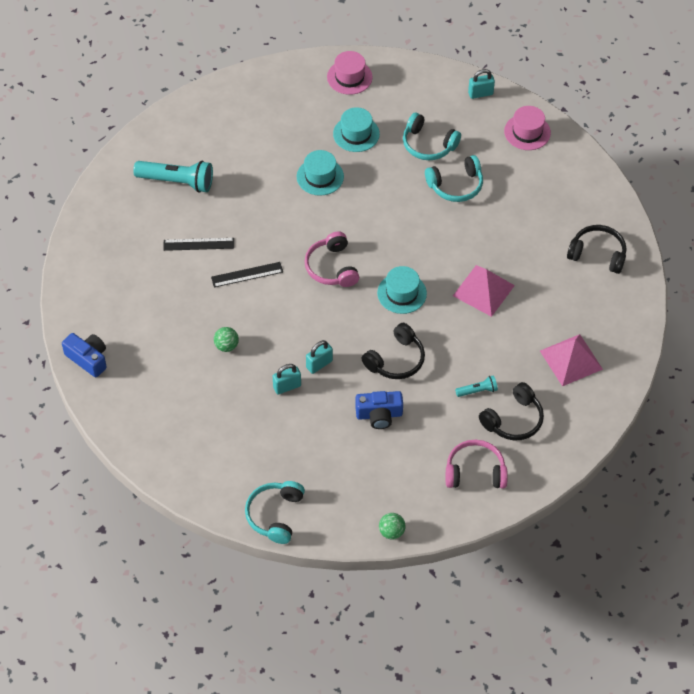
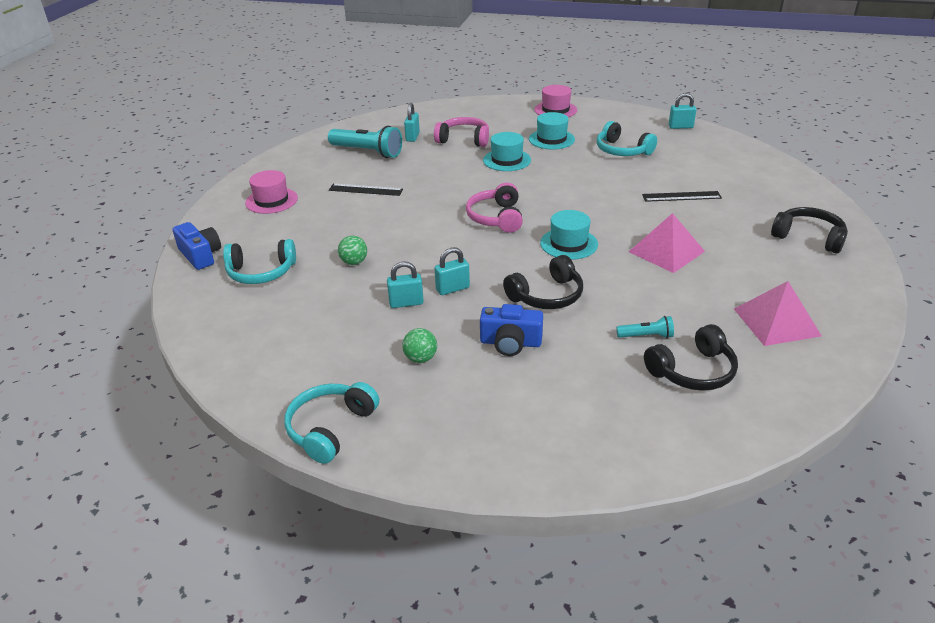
camera: 15 degrees right, 20 degrees down
black ruler [211,262,283,287] -> black ruler moved to [642,191,722,202]
green ball [379,513,406,539] -> green ball moved to [402,328,437,363]
turquoise headphones [425,155,483,202] -> turquoise headphones moved to [223,239,296,284]
pink headphones [446,440,508,489] -> pink headphones moved to [434,117,489,147]
pink hat [504,106,551,150] -> pink hat moved to [245,170,298,214]
none -> turquoise padlock [404,103,420,142]

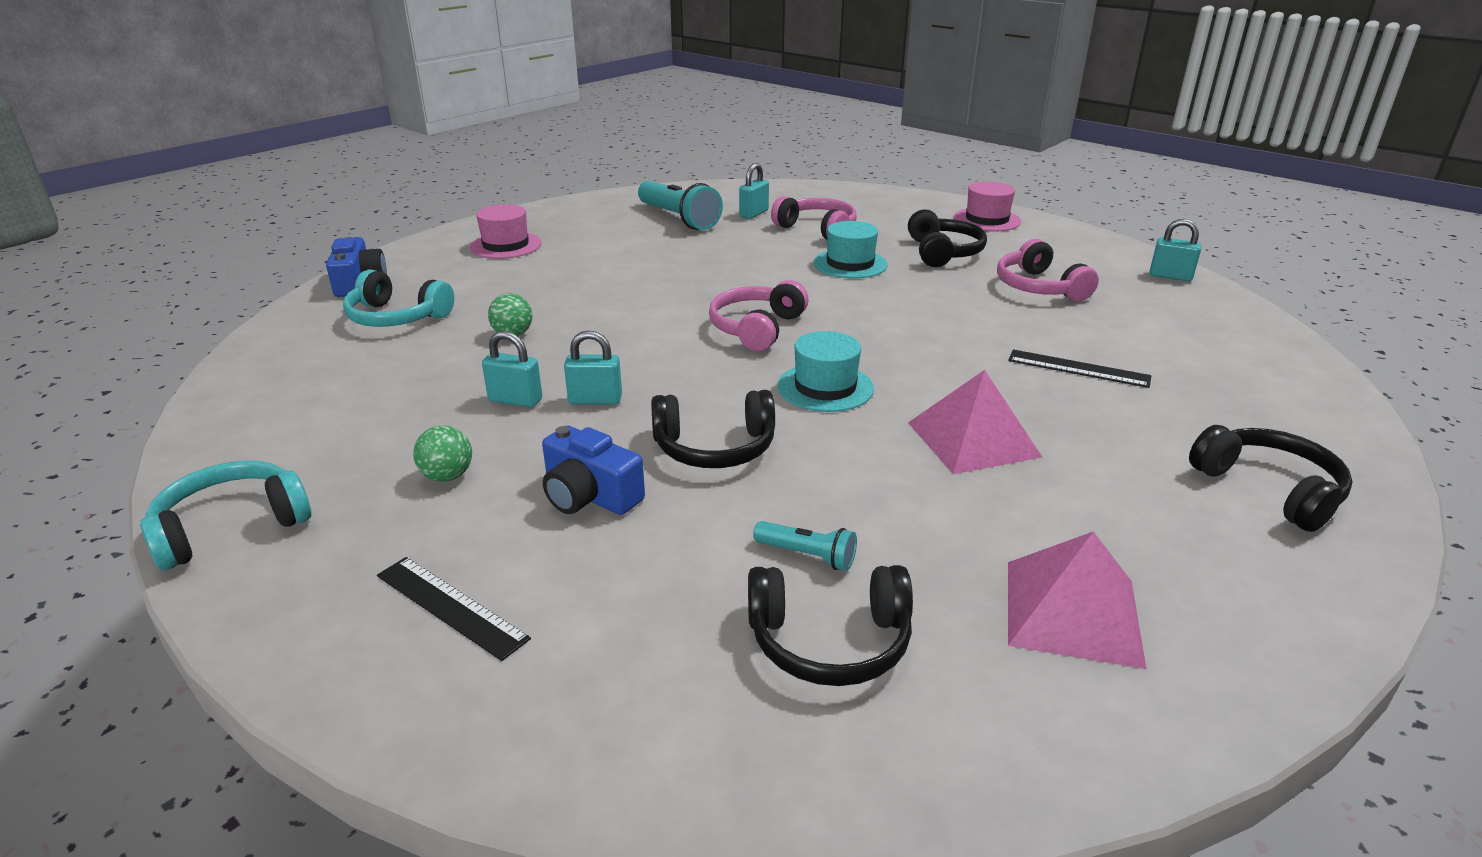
camera: 25 degrees right, 5 degrees down
black ruler [329,184,403,196] -> black ruler moved to [377,557,531,661]
turquoise hat [529,112,575,149] -> black headphones [908,209,987,267]
turquoise headphones [597,121,657,156] -> pink headphones [997,239,1099,301]

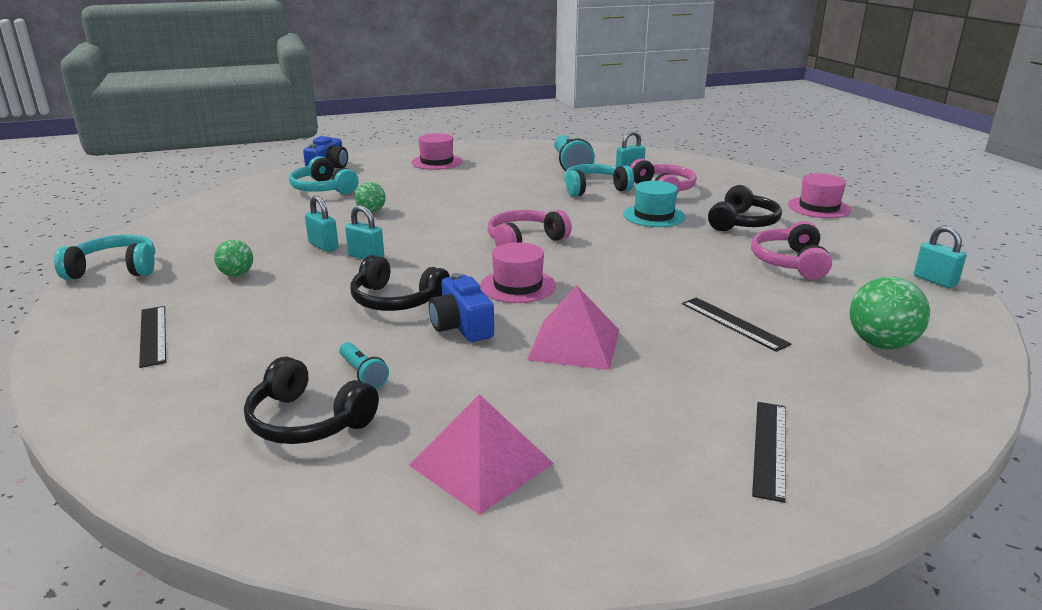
camera: 30 degrees right, 5 degrees down
blue camera [542,426,645,515] -> blue camera moved to [429,273,494,342]
turquoise hat [778,331,874,412] -> pink hat [480,242,556,303]
black headphones [1189,425,1353,532] -> black ruler [752,402,786,503]
none -> turquoise headphones [564,164,634,196]
none -> green ball [850,276,930,349]

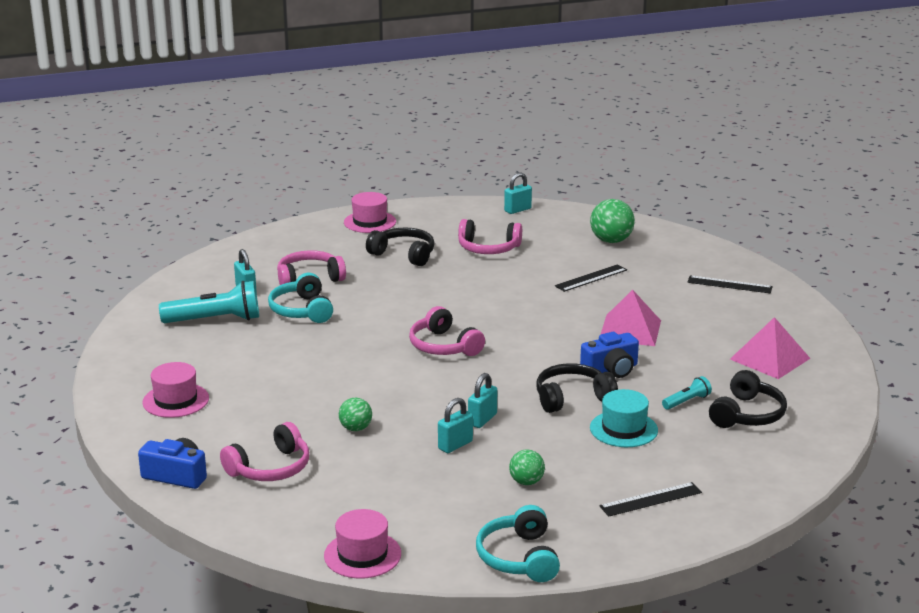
camera: 90 degrees left, 0 degrees up
turquoise headphones [289,156,358,194] -> pink headphones [220,422,309,481]
black headphones [350,255,450,311] -> black headphones turned 135 degrees counterclockwise [536,363,618,413]
pink hat [480,242,556,303] -> pink hat moved to [324,509,401,579]
turquoise hat [623,181,686,227] -> turquoise hat moved to [590,389,658,447]

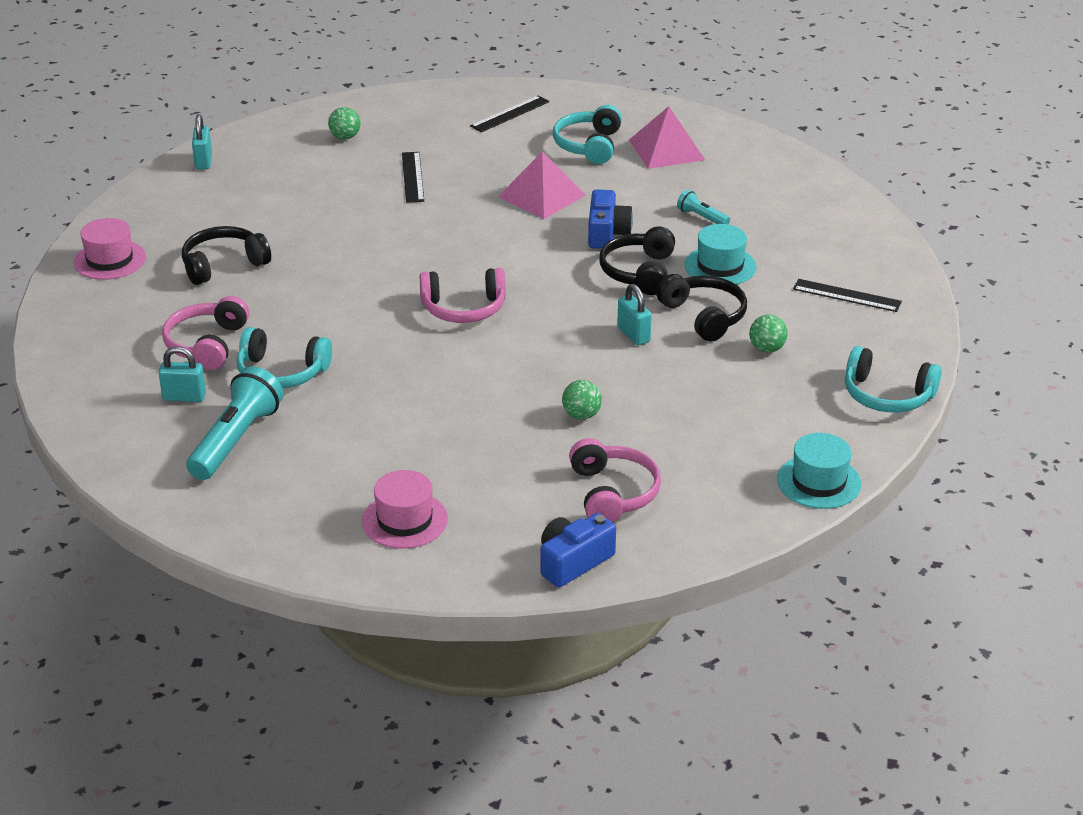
camera: 60 degrees left, 10 degrees up
pink hat [324,509,401,579] -> turquoise hat [777,433,862,509]
turquoise padlock [438,398,473,453] -> none
pink headphones [458,219,522,254] -> none
green ball [590,199,635,243] -> green ball [328,107,361,139], size x0.61
black ruler [599,482,702,517] -> black ruler turned 75 degrees counterclockwise [793,279,902,312]
turquoise flashlight [662,376,712,410] -> turquoise flashlight turned 45 degrees counterclockwise [677,190,730,224]
black headphones [709,370,787,428] -> black headphones moved to [656,274,747,341]
none -> turquoise headphones [553,105,622,164]

